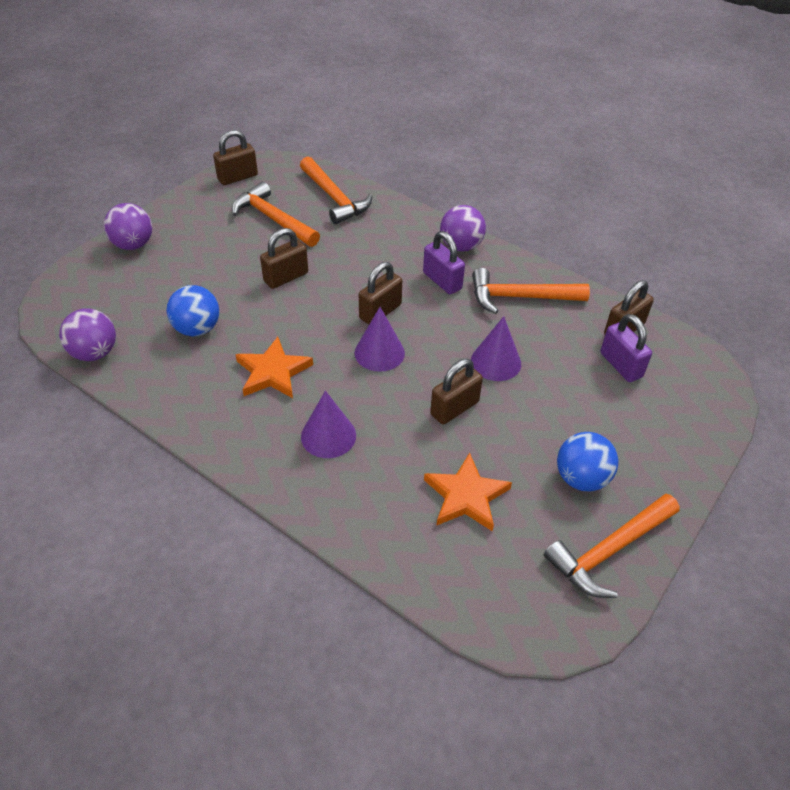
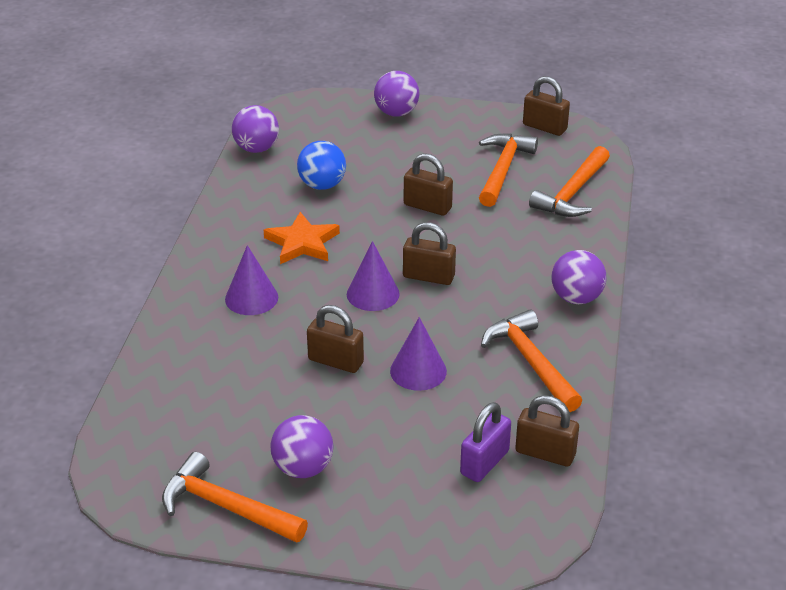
camera: 65 degrees right, 10 degrees down
purple padlock [423,231,465,294] -> none
orange star [424,453,512,531] -> none
blue ball [557,432,618,492] -> purple ball [270,415,334,478]

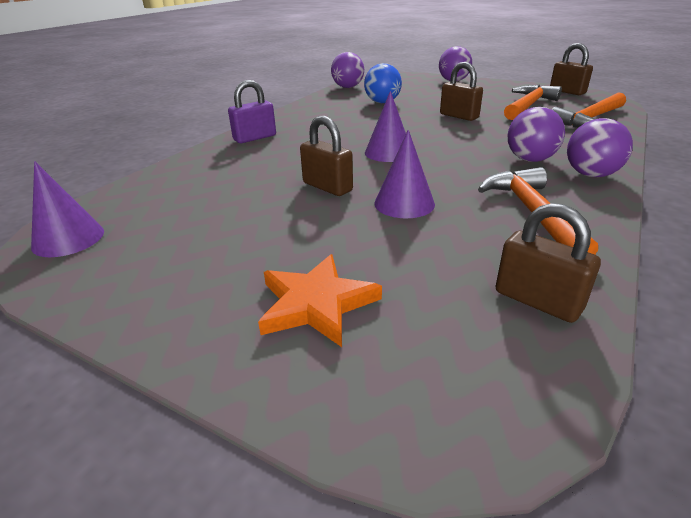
camera: 20 degrees right, 5 degrees down
orange hammer [162,452,308,543] -> none
purple cone [225,245,278,315] -> purple cone moved to [31,161,104,257]
orange star [264,212,340,264] -> orange star moved to [258,254,382,347]
purple ball [270,415,334,478] -> purple ball moved to [507,107,565,162]
brown padlock [403,222,456,285] -> none
purple padlock [460,402,511,482] -> purple padlock moved to [228,80,276,143]

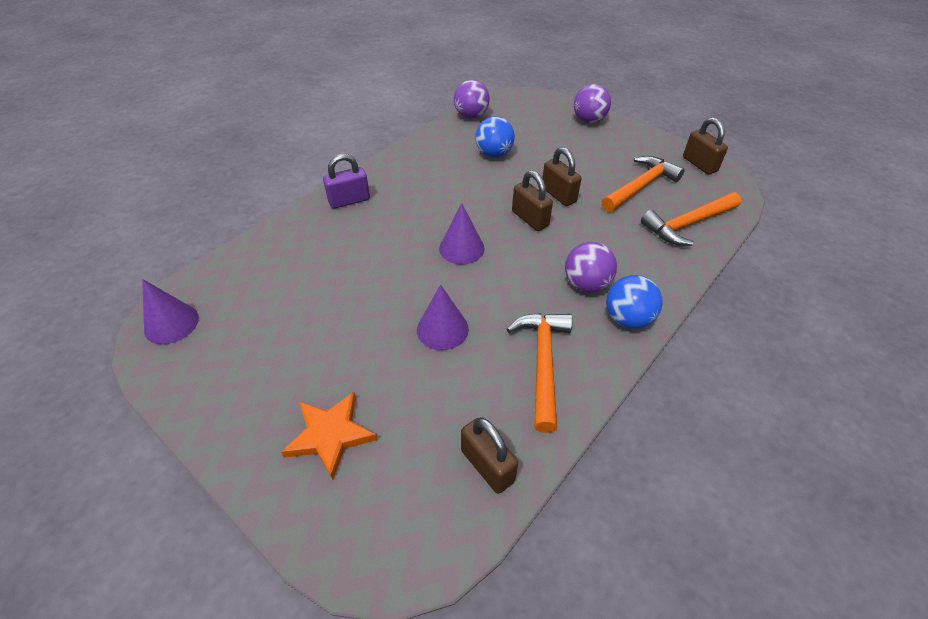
camera: 10 degrees right, 15 degrees up
brown padlock [300,116,353,196] -> brown padlock moved to [512,171,553,231]
purple ball [567,118,633,177] -> blue ball [606,275,663,329]

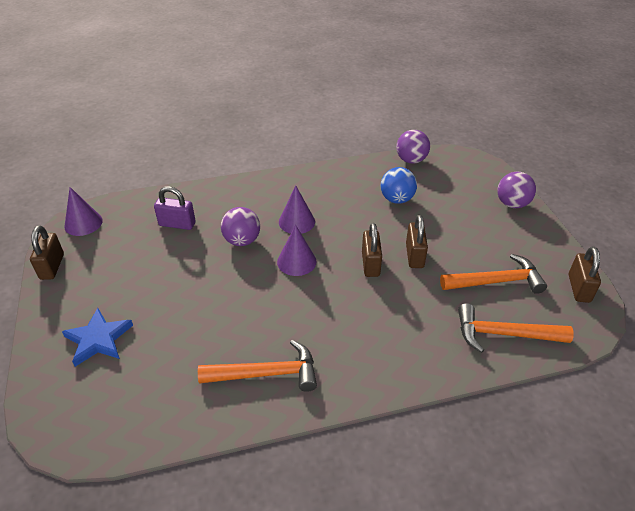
camera: 35 degrees right, 5 degrees down
orange star [281,392,378,479] -> blue star [62,308,133,367]
purple padlock [323,154,370,209] -> purple padlock moved to [154,186,196,230]
purple cone [417,285,469,350] -> purple cone moved to [279,185,315,234]
brown padlock [461,418,518,494] -> brown padlock moved to [30,225,64,280]
orange hammer [507,313,572,433] -> orange hammer turned 45 degrees clockwise [198,340,317,392]
purple ball [565,242,617,293] -> purple ball moved to [221,207,260,246]
blue ball [606,275,663,329] -> none

